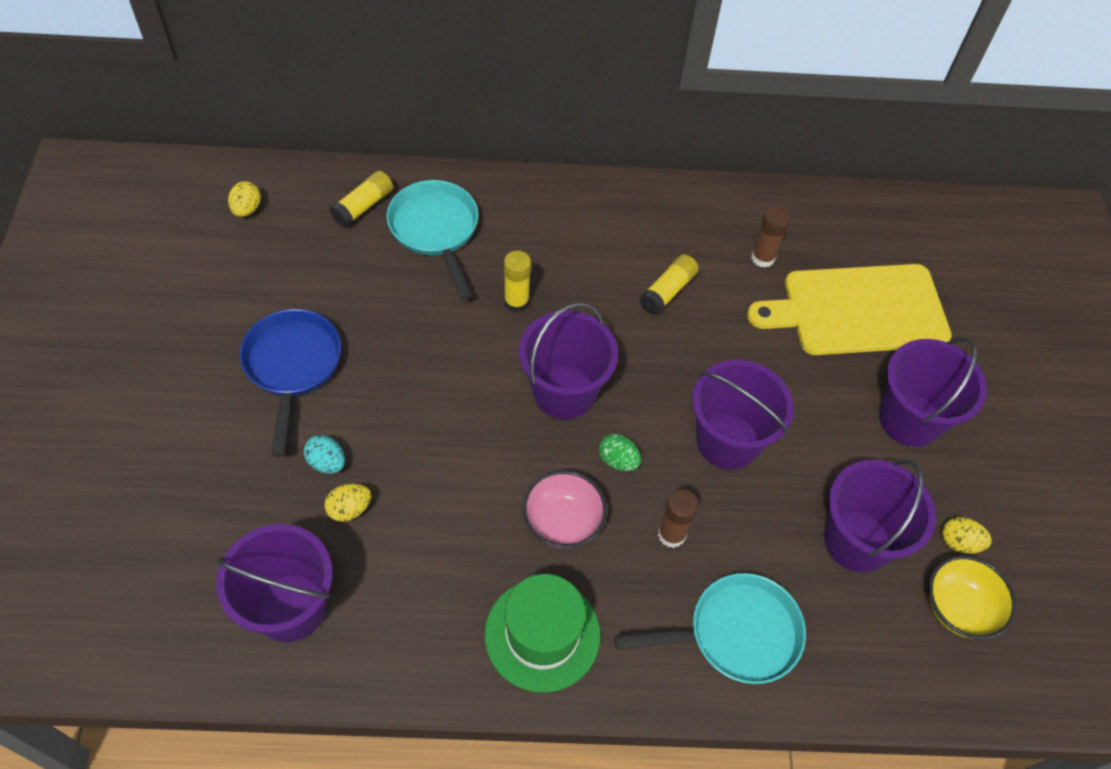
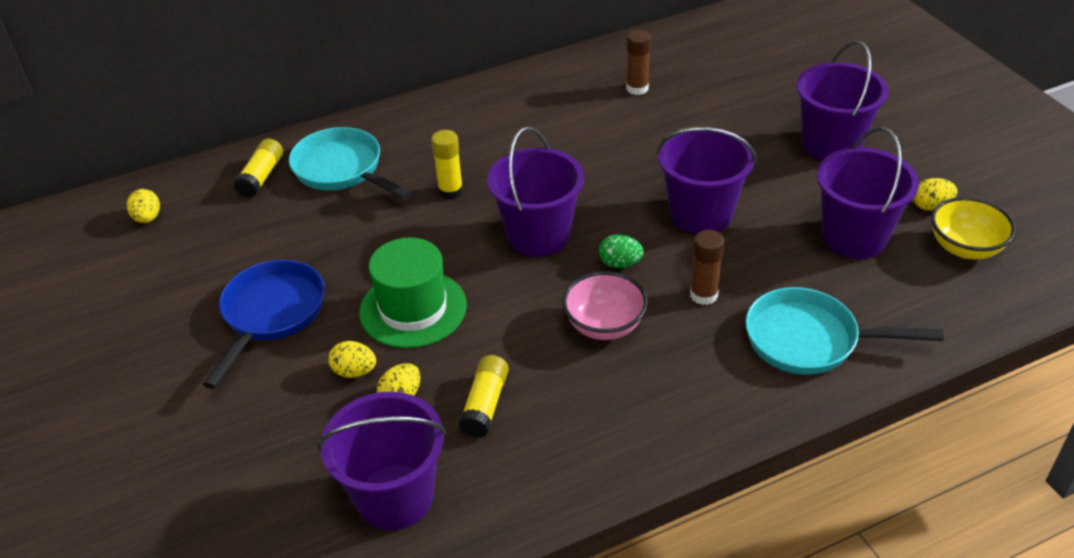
camera: 20 degrees left, 15 degrees down
blue pan [240,309,341,457] -> blue pan turned 45 degrees clockwise [202,260,325,389]
turquoise egg [304,435,345,474] -> yellow egg [328,341,376,378]
green hat [485,574,600,693] -> green hat moved to [359,237,467,348]
turquoise pan [614,573,806,684] -> turquoise pan turned 135 degrees counterclockwise [745,287,944,375]
yellow glue stick [639,254,699,315] -> yellow glue stick moved to [459,355,509,438]
yellow cutting board [747,264,952,355] -> none

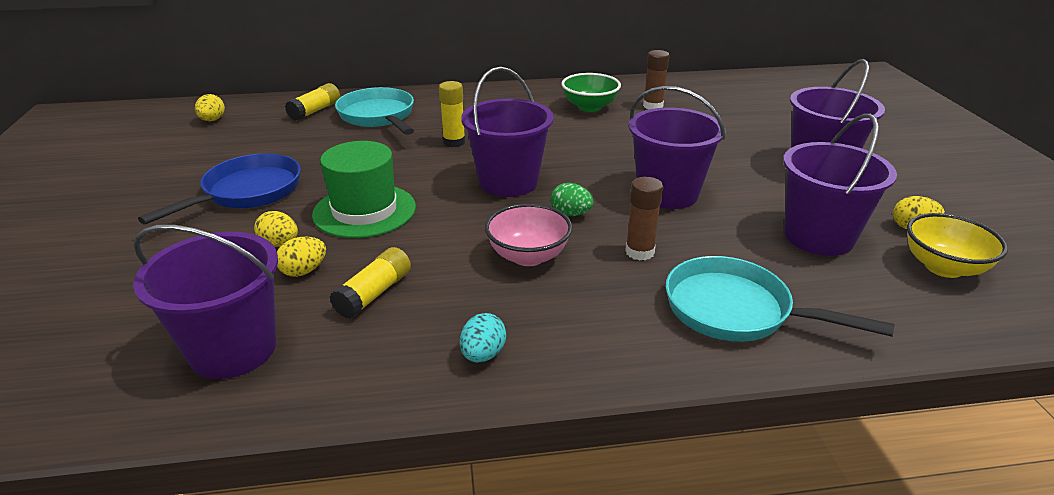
camera: 15 degrees right, 10 degrees down
none -> turquoise egg [460,313,506,363]
none -> green bowl [561,73,621,112]

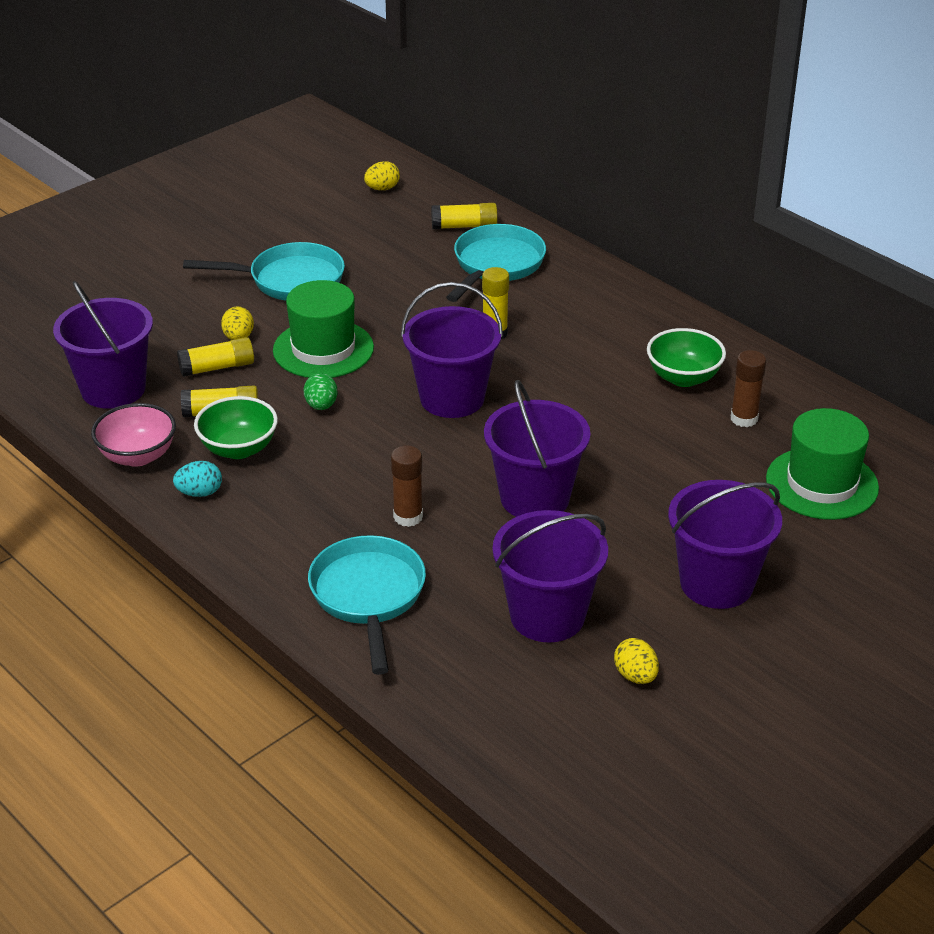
camera: 55 degrees right, 5 degrees up
blue pan [138,153,301,225] -> turquoise pan [183,242,345,300]
yellow egg [277,237,326,277] -> yellow glue stick [177,337,254,377]
pink bowl [485,203,572,266] -> pink bowl moved to [91,403,176,467]
green egg [551,183,594,216] -> green egg moved to [304,373,338,410]
yellow bowl [907,213,1008,278] -> none
none -> green bowl [194,396,278,459]
none -> green hat [766,408,879,520]

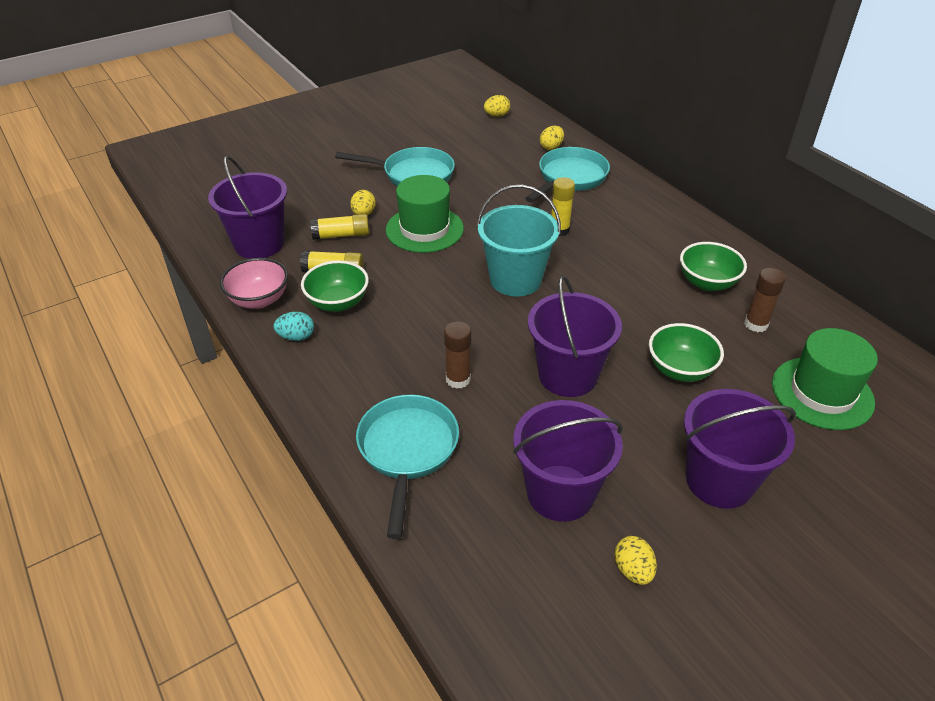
camera: 10 degrees right, 5 degrees up
green egg [304,373,338,410] -> none
purple bucket [401,282,503,418] -> turquoise bucket [477,184,561,297]
yellow glue stick [431,203,498,229] -> yellow egg [540,126,564,150]
none -> green bowl [649,323,724,382]

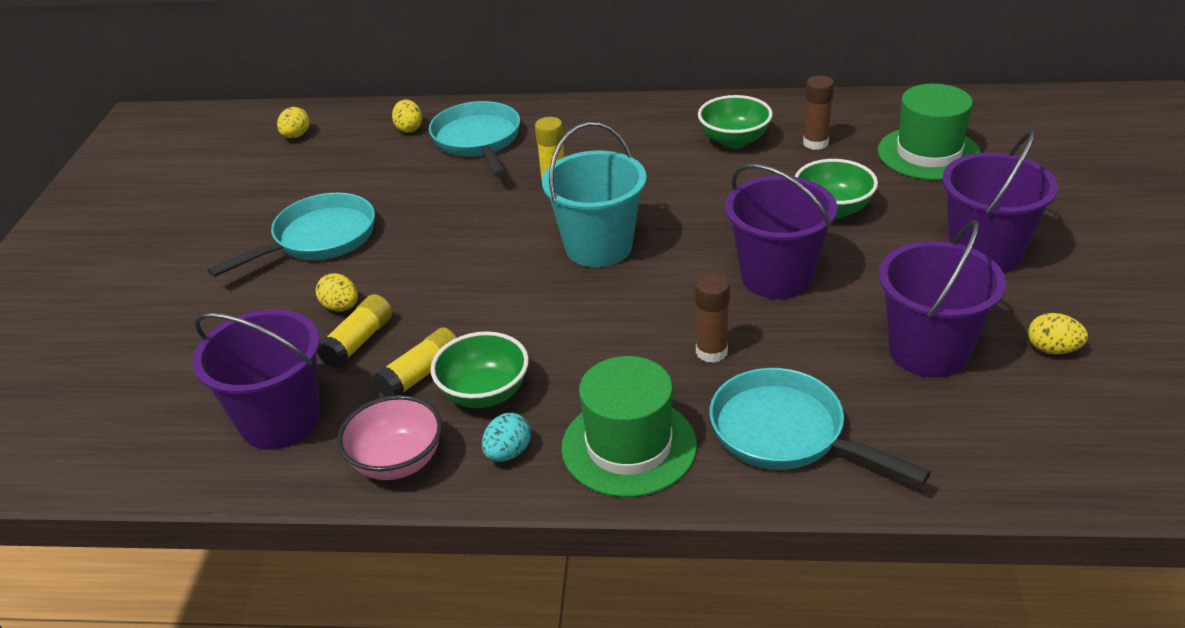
camera: 50 degrees left, 5 degrees down
green hat [386,175,464,253] -> green hat moved to [561,356,697,497]

